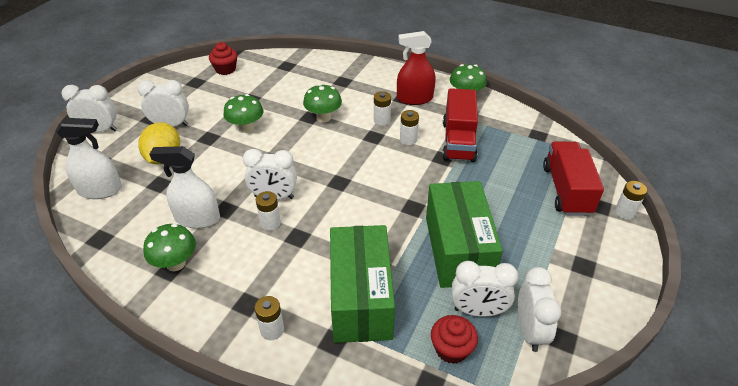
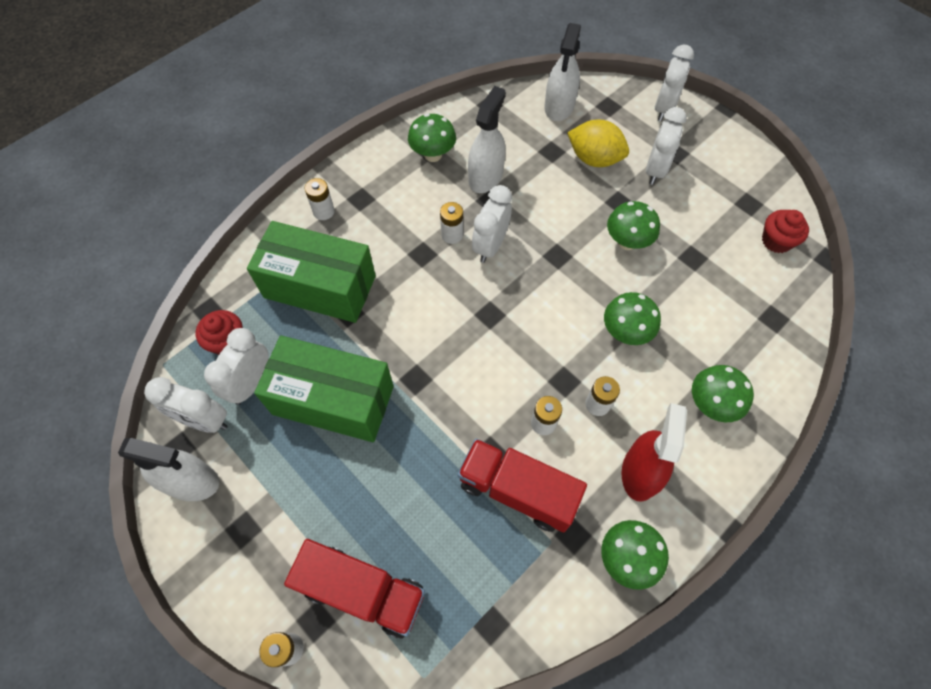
camera: 110 degrees right, 20 degrees up
none -> white spray bottle [118,438,219,501]
none -> green mushroom [692,365,754,422]

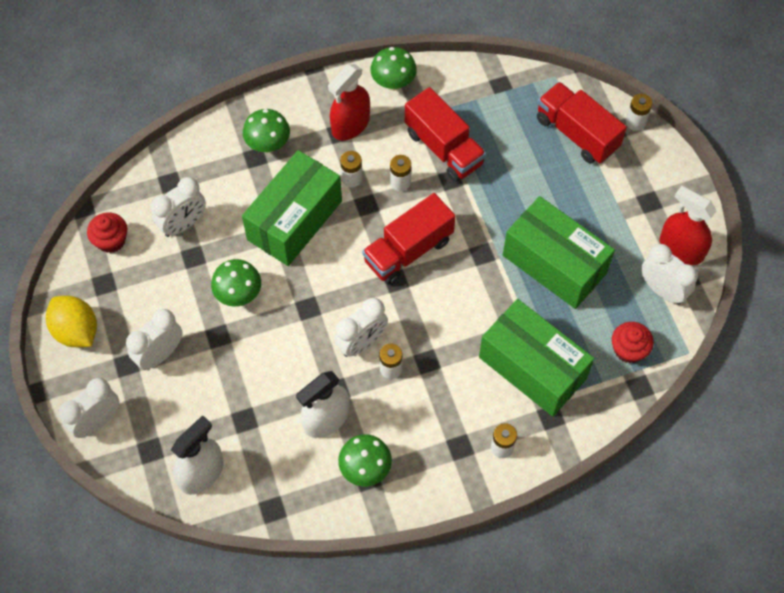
camera: 155 degrees left, 0 degrees up
white spray bottle [118,438,219,501] -> red spray bottle [660,186,716,265]
white clock [204,328,269,405] -> white clock moved to [151,177,206,237]
yellow lemon [567,119,629,167] -> yellow lemon moved to [46,296,97,347]
green mushroom [604,292,661,345] -> green box [242,150,342,266]
none -> red truck [362,193,456,285]

